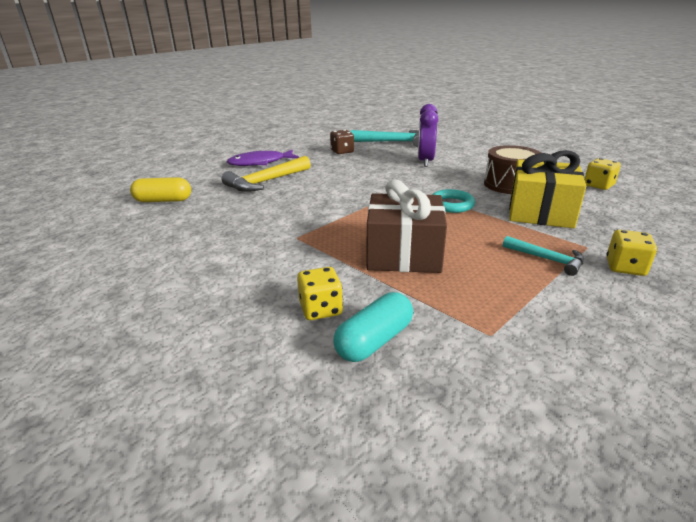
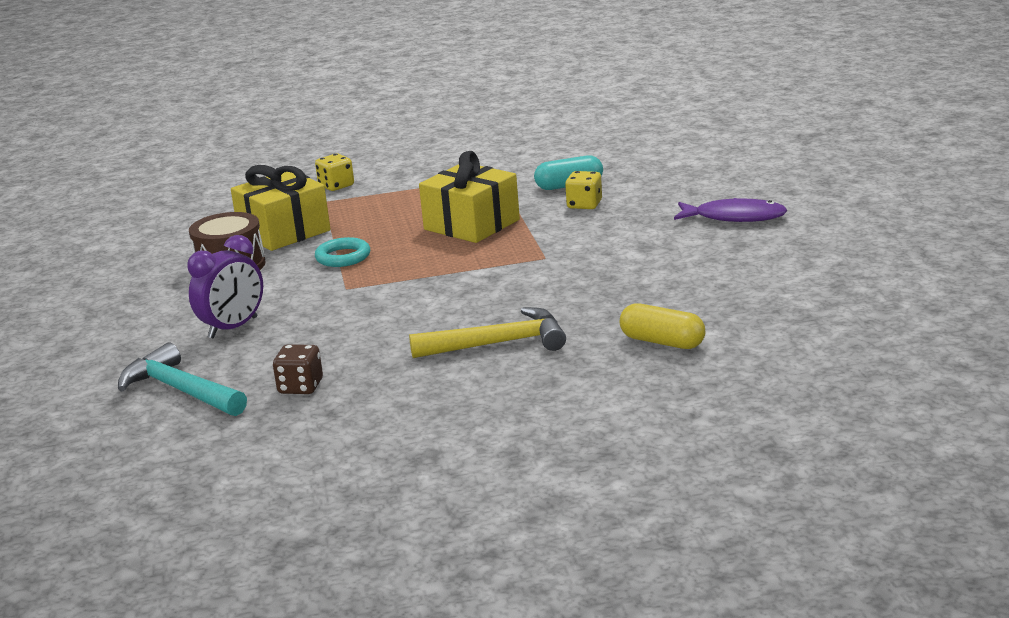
camera: 145 degrees left, 5 degrees down
purple fish [227,150,299,166] -> purple fish moved to [674,198,788,222]
brown gift [367,180,447,273] -> yellow gift [419,151,520,243]
turquoise hammer [503,236,584,276] -> none
yellow dice [584,158,621,190] -> none

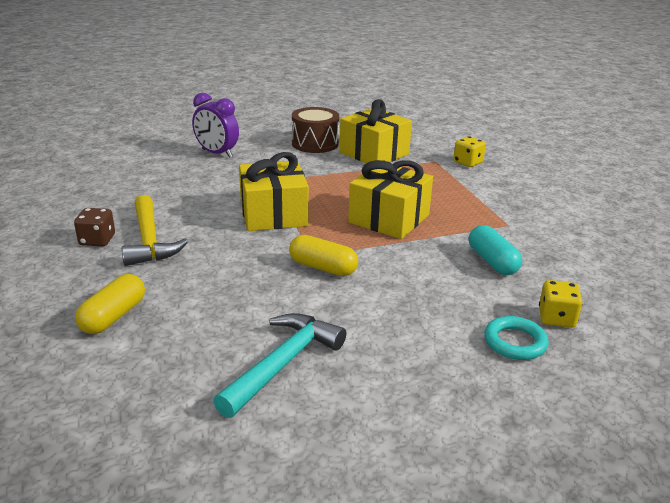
camera: 80 degrees right, 5 degrees up
turquoise hammer [118,342,247,416] -> turquoise hammer moved to [213,313,346,418]
brown dice [273,344,323,394] -> brown dice moved to [74,208,115,246]
turquoise ring [315,237,370,267] -> turquoise ring moved to [484,316,549,360]
yellow dice [565,171,602,209] -> yellow dice moved to [539,280,583,328]
purple fish [674,198,788,222] -> none
none -> yellow gift [239,152,309,231]
none -> yellow capsule [289,235,358,276]

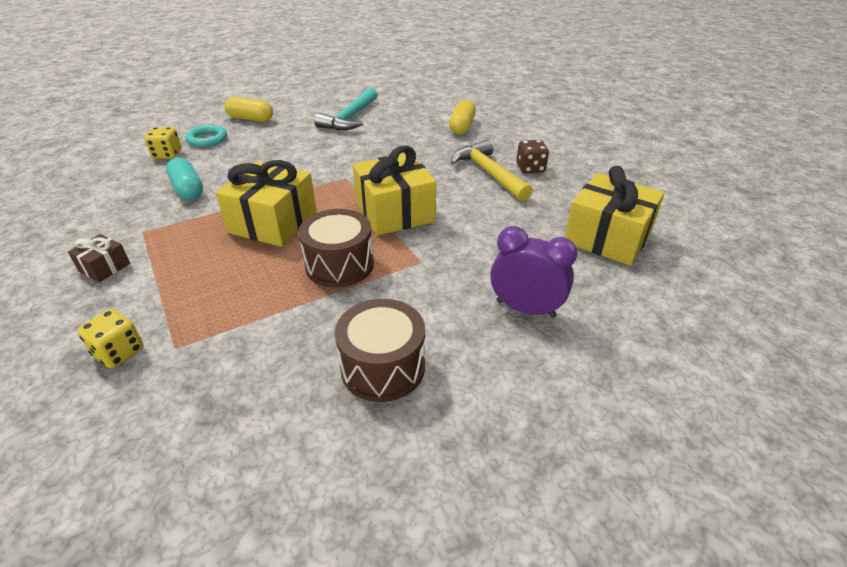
camera: 170 degrees right, 10 degrees up
yellow capsule [289,235,358,276] -> yellow capsule moved to [224,97,273,122]
yellow gift [340,99,412,163] -> yellow gift moved to [565,166,665,266]
none -> brown gift [68,234,130,282]
none -> brown drum [298,209,374,287]

